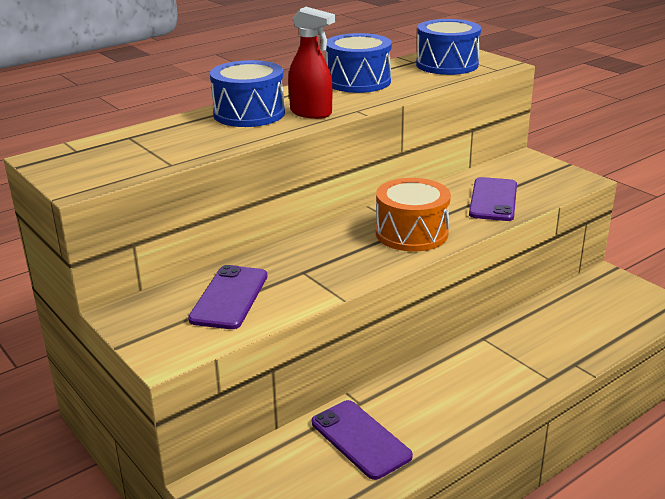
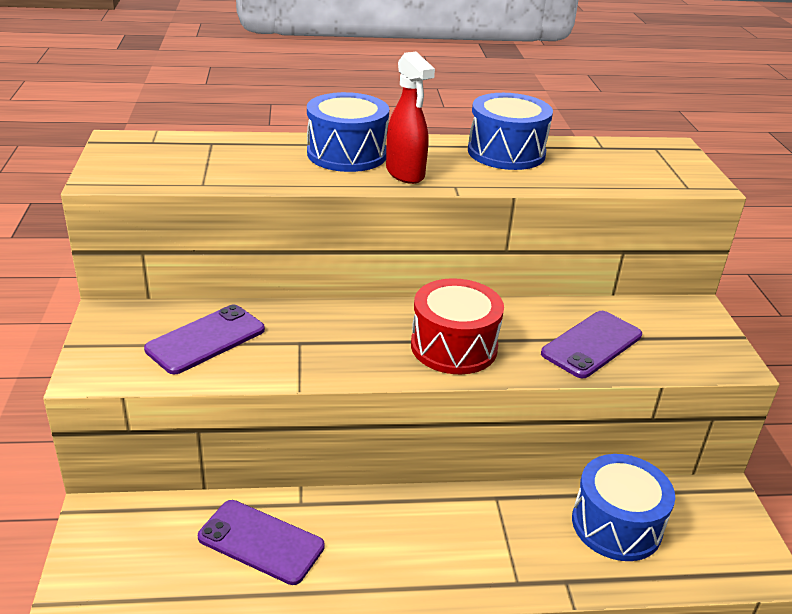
camera: 30 degrees right, 5 degrees up
purple phone [312,400,413,480] -> purple phone turned 60 degrees counterclockwise [198,500,325,585]
orange drum [376,178,451,251] -> red drum [411,278,504,374]
blue drum [416,19,481,75] -> blue drum moved to [572,454,675,561]

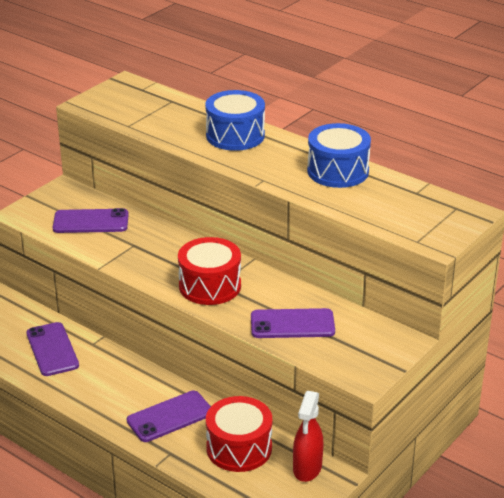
camera: 45 degrees right, 0 degrees up
red spray bottle [386,52,435,184] -> red spray bottle moved to [293,391,323,482]
blue drum [572,454,675,561] -> red drum [206,396,272,472]
none -> purple phone [127,391,211,442]

